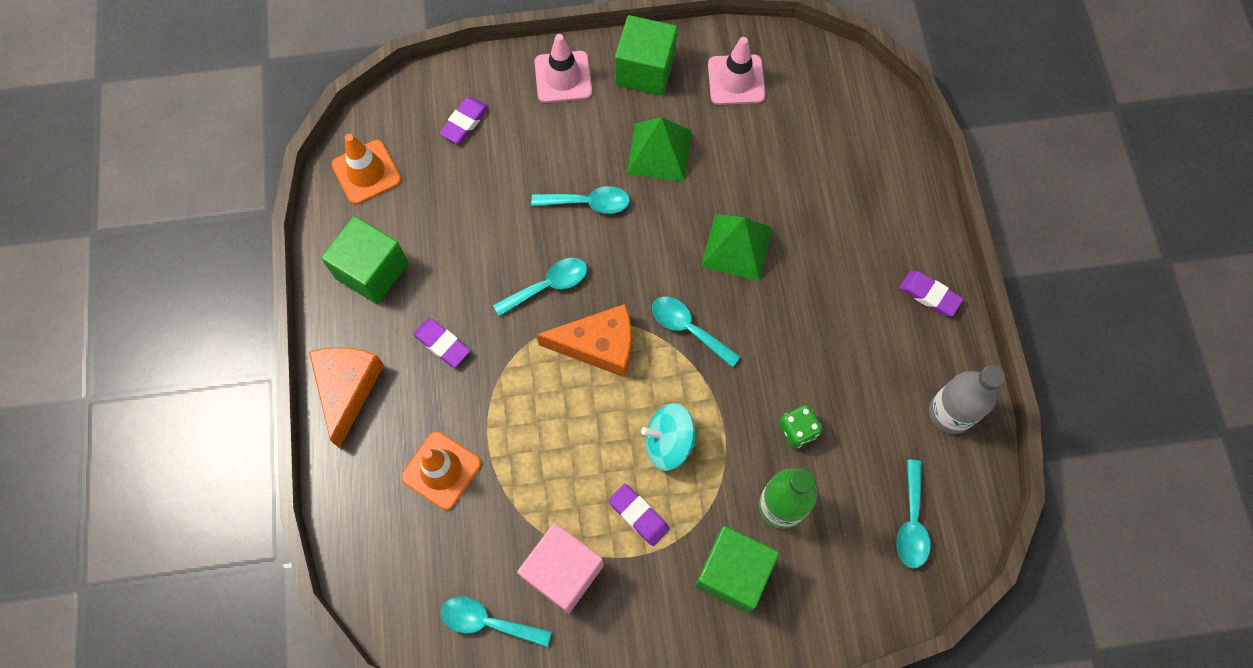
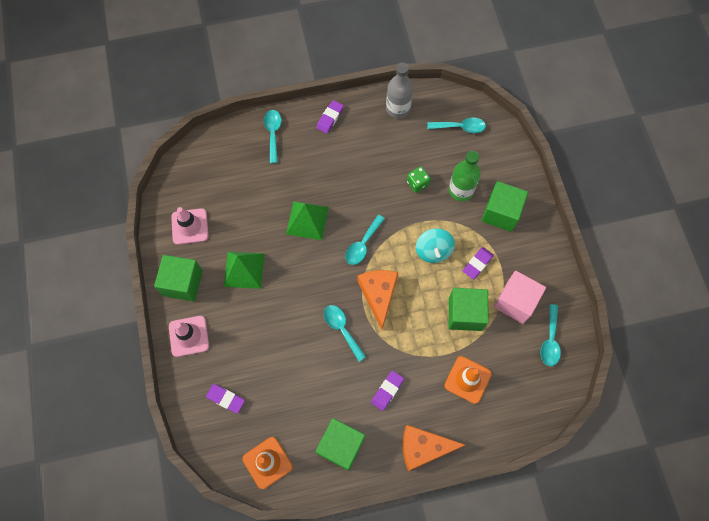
camera: 95 degrees left, 0 degrees up
turquoise spoon [531,186,630,214] -> turquoise spoon moved to [264,110,282,163]
none -> green cube [449,288,488,331]

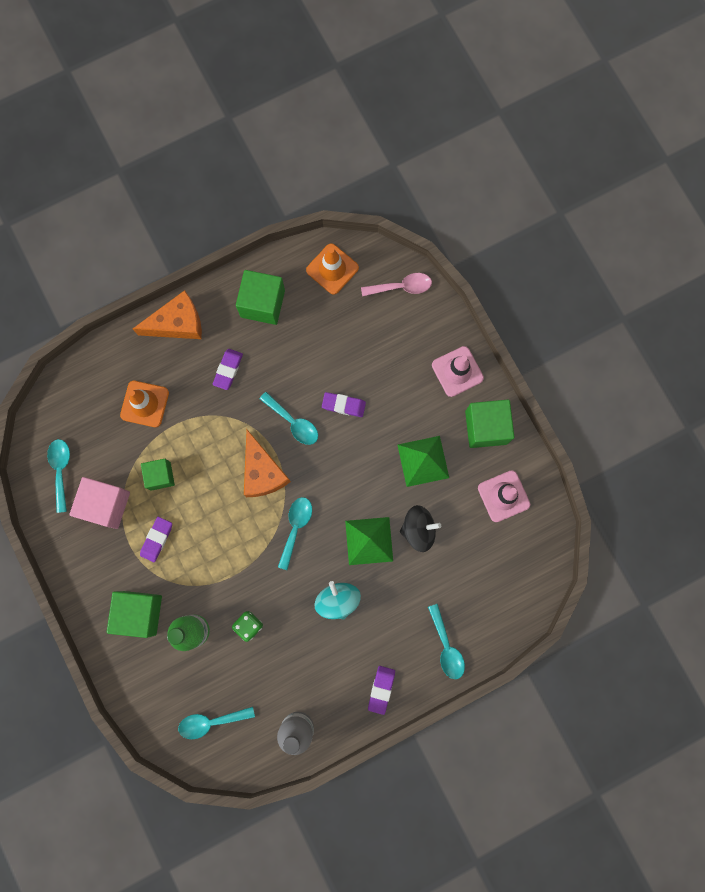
camera: 165 degrees right, 10 degrees up
purple eraser [206,384,245,414] -> purple eraser moved to [322,392,366,417]
turquoise spinning top [416,228,455,263] -> turquoise spinning top moved to [314,581,361,619]
green cube [449,288,488,331] -> green cube [141,459,175,491], size x0.64
none -> pink spoon [361,273,432,297]
none -> black spinning top [400,505,441,552]

